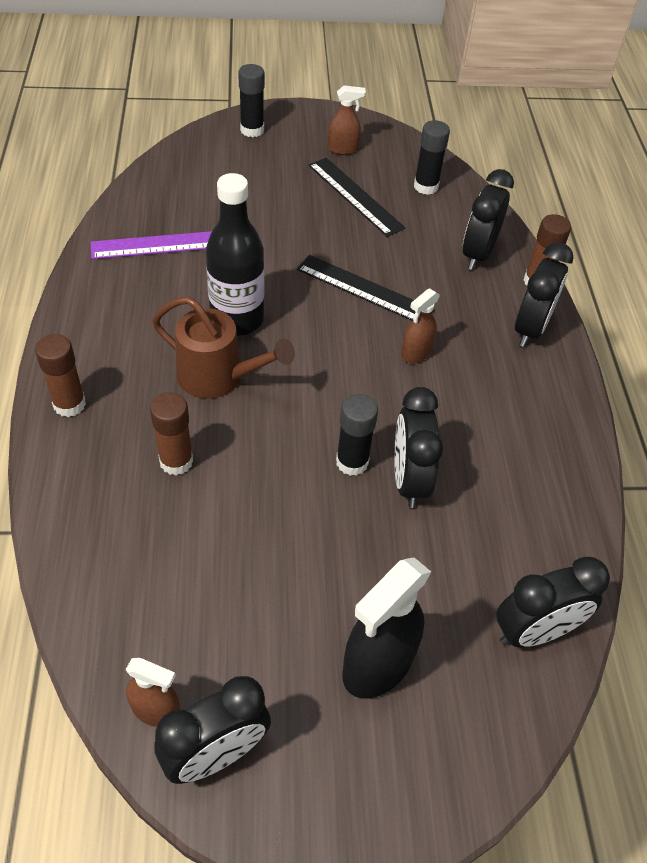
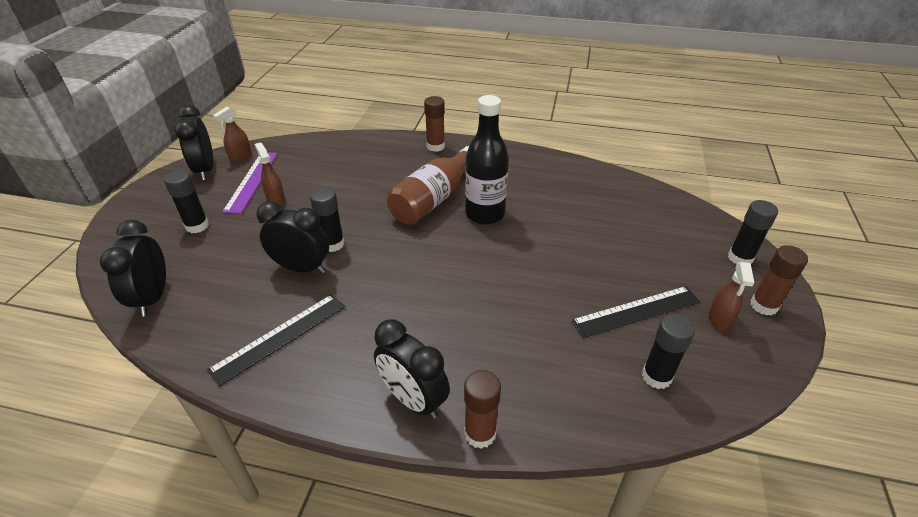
camera: 110 degrees right, 10 degrees down
purple ruler [91,231,212,259] -> purple ruler moved to [222,152,278,214]
brown glue stick [150,392,193,475] -> brown glue stick moved to [750,245,808,316]
brown watering can [152,297,295,399] -> brown bottle [387,146,469,225]
black ruler [297,255,435,320] -> black ruler moved to [207,294,345,387]
black spray bottle [342,557,431,698] -> black glue stick [164,170,209,233]
brown spray bottle [401,288,440,363] -> brown spray bottle moved to [255,142,285,205]
black clock [463,169,514,270] -> none

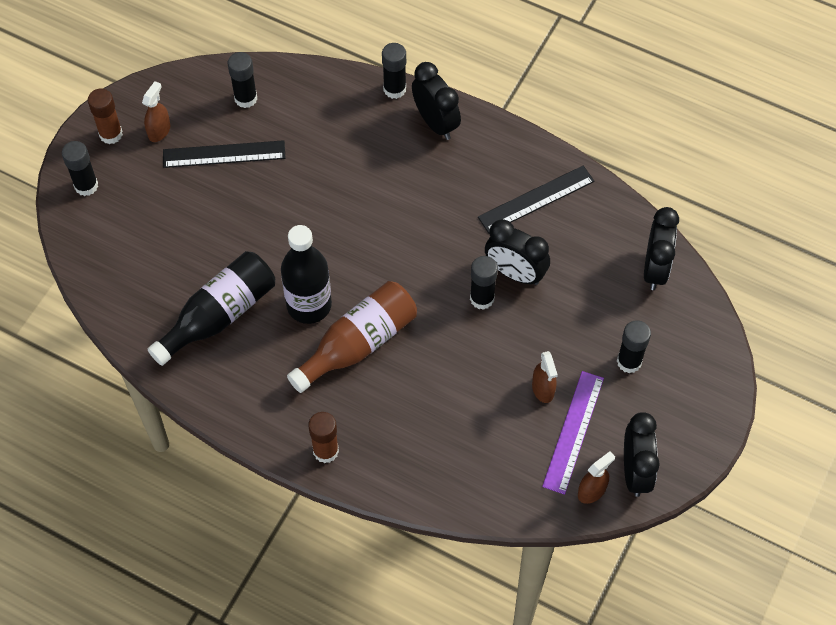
camera: 165 degrees left, 20 degrees up
brown glue stick [464,370,501,449] -> black glue stick [382,43,406,99]
none -> black bottle [147,251,275,366]

